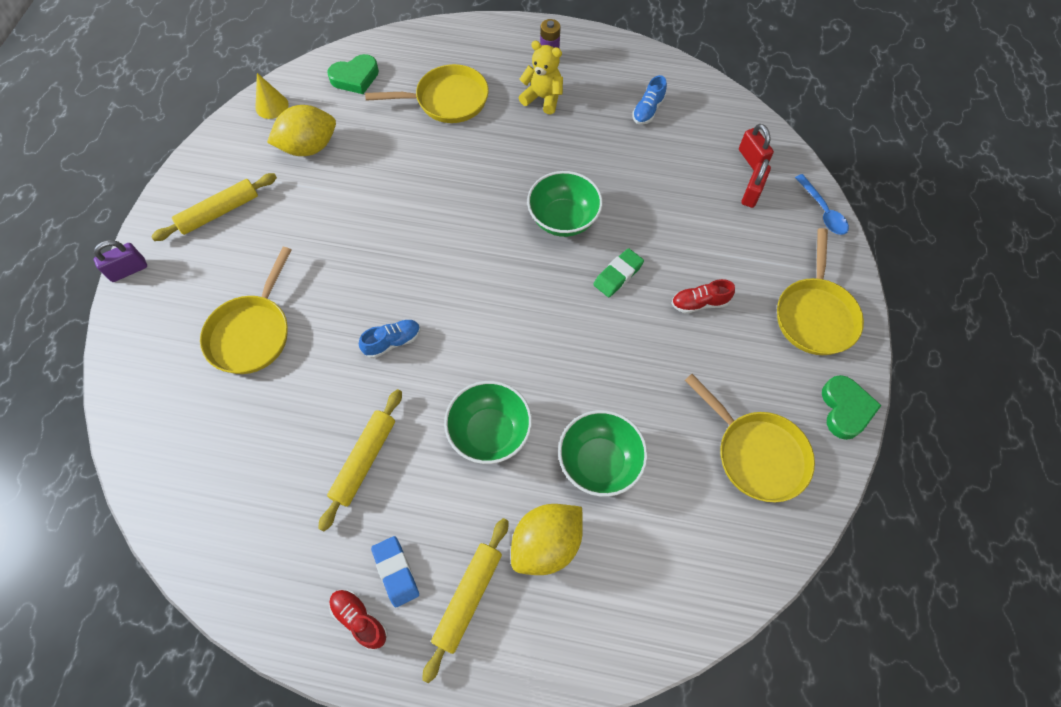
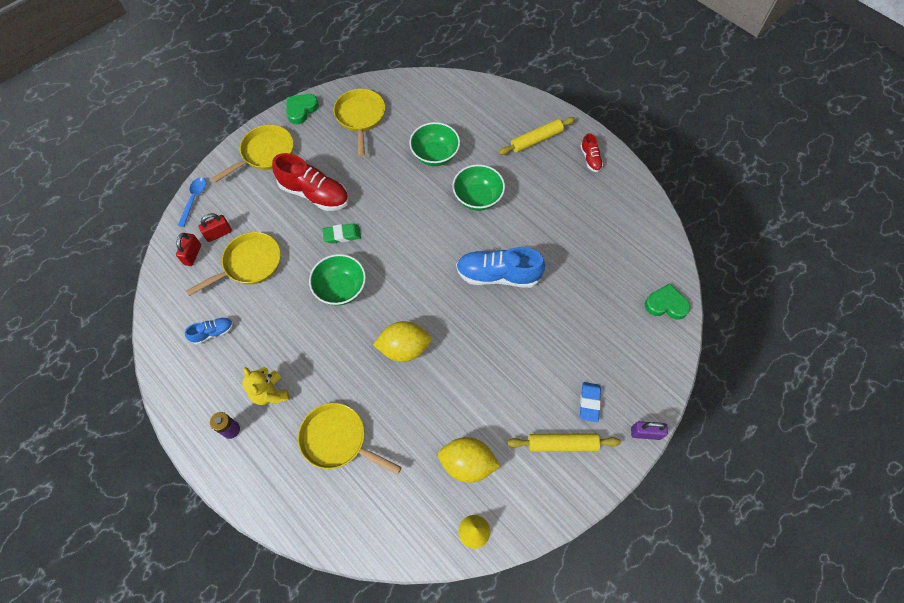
camera: 145 degrees left, 0 degrees up
yellow pan [200,247,291,374] -> yellow pan moved to [186,232,281,296]
yellow rolling pin [318,389,402,532] -> none
green heart [327,54,379,94] -> green heart moved to [645,283,690,320]
blue shoe [359,320,420,358] -> blue shoe [456,247,545,288], size x2.00
blue eraser [371,536,419,607] -> blue eraser moved to [580,382,601,422]
yellow lemon [511,504,583,575] -> yellow lemon moved to [373,321,431,362]
red shoe [671,279,735,313] -> red shoe [272,153,349,211], size x2.00

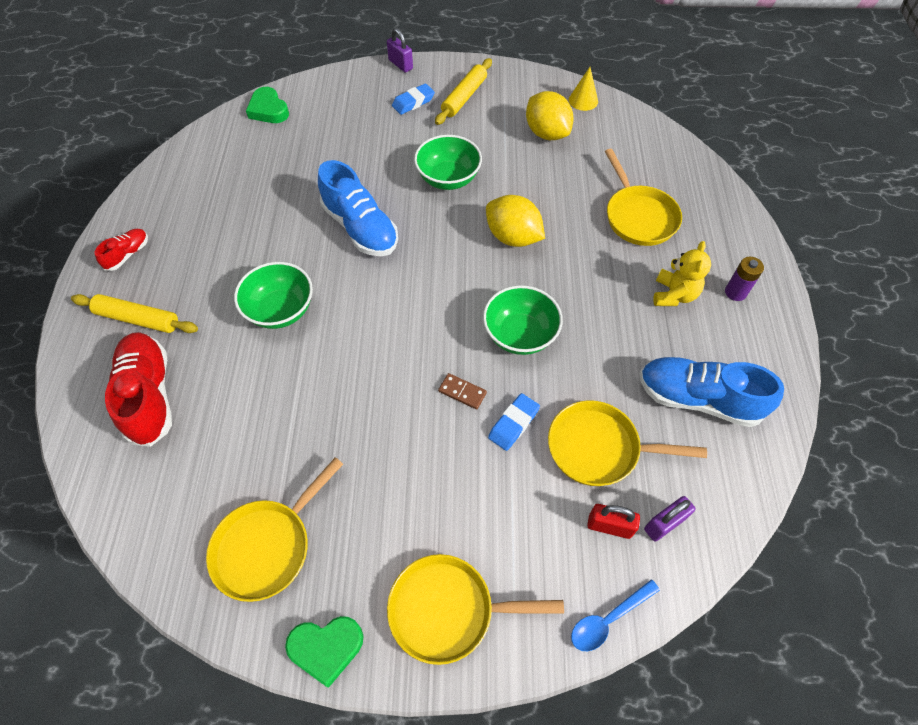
camera: 135 degrees left, 5 degrees down
red padlock [176,233,201,266] -> purple padlock [644,496,695,541]
blue shoe [185,317,233,345] -> blue shoe [639,357,784,427], size x2.00
red shoe [272,153,349,211] -> red shoe moved to [105,332,172,447]
green eraser [322,223,361,243] -> brown domino [438,373,487,409]
green bowl [409,122,460,166] -> green bowl moved to [414,135,482,190]
yellow rolling pin [507,433,621,452] -> yellow rolling pin turned 75 degrees clockwise [435,58,492,125]
none -> blue eraser [488,393,540,451]

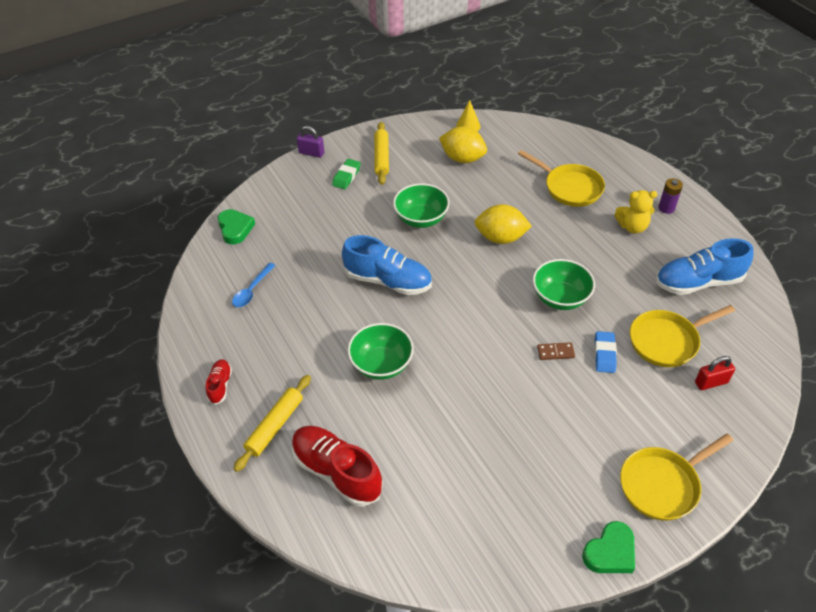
camera: 30 degrees left, 10 degrees down
yellow rolling pin [71,294,198,333] -> yellow rolling pin turned 45 degrees counterclockwise [234,375,311,472]
yellow pan [206,457,343,602] -> none
green heart [246,87,289,123] -> green heart turned 135 degrees counterclockwise [218,209,255,245]
blue eraser [392,84,435,115] -> green eraser [332,159,361,189]
blue spoon [571,579,660,651] -> blue spoon moved to [232,263,276,307]
purple padlock [644,496,695,541] -> none
yellow teddy bear [653,241,711,306] -> yellow teddy bear turned 105 degrees clockwise [614,190,658,234]

